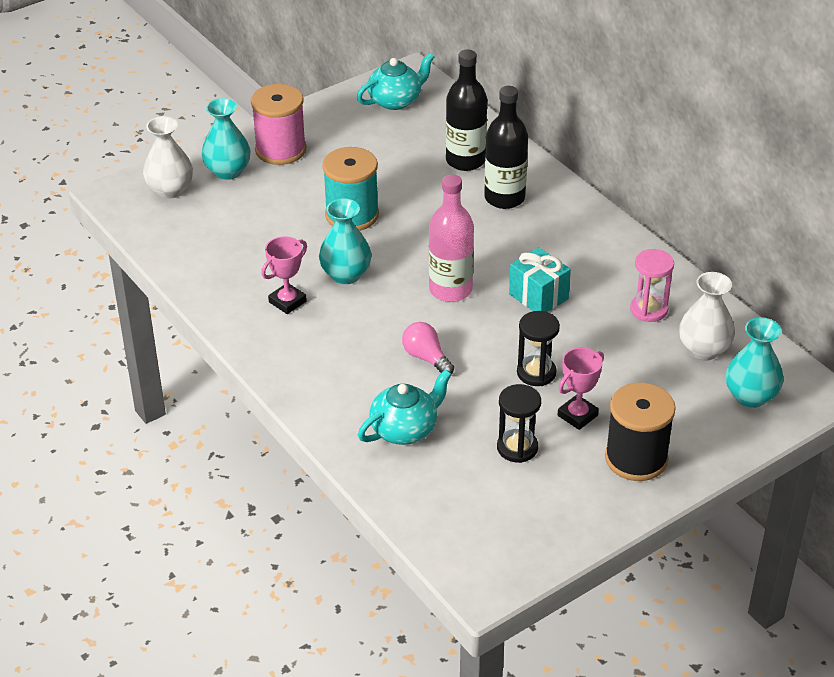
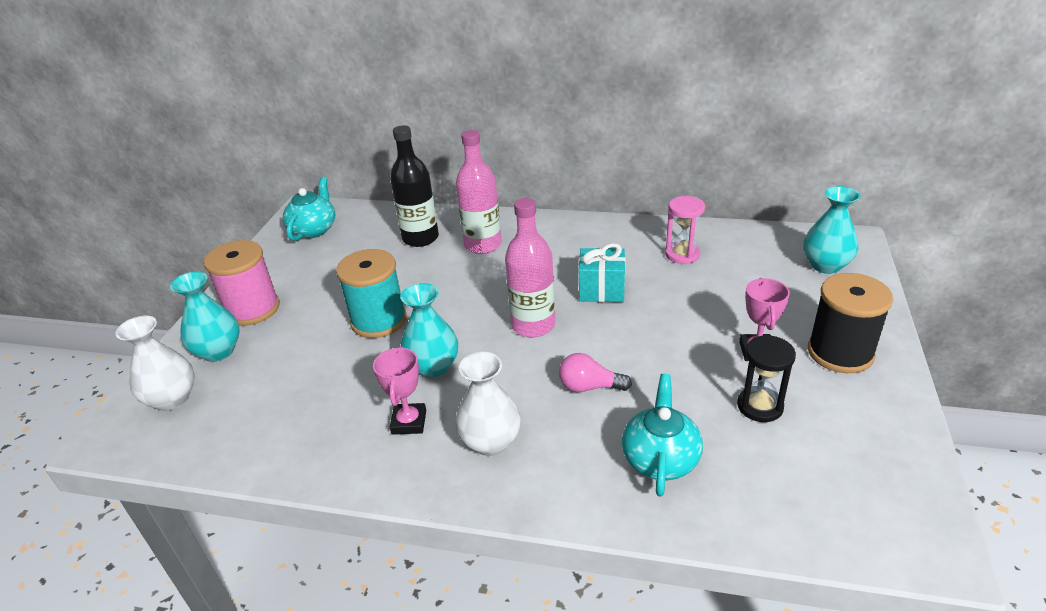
camera: 40 degrees left, 5 degrees down
black bottle [484,86,528,209] -> pink bottle [456,130,502,254]
black hourglass [517,311,560,386] -> none
white vase [679,272,735,361] -> white vase moved to [455,352,521,456]

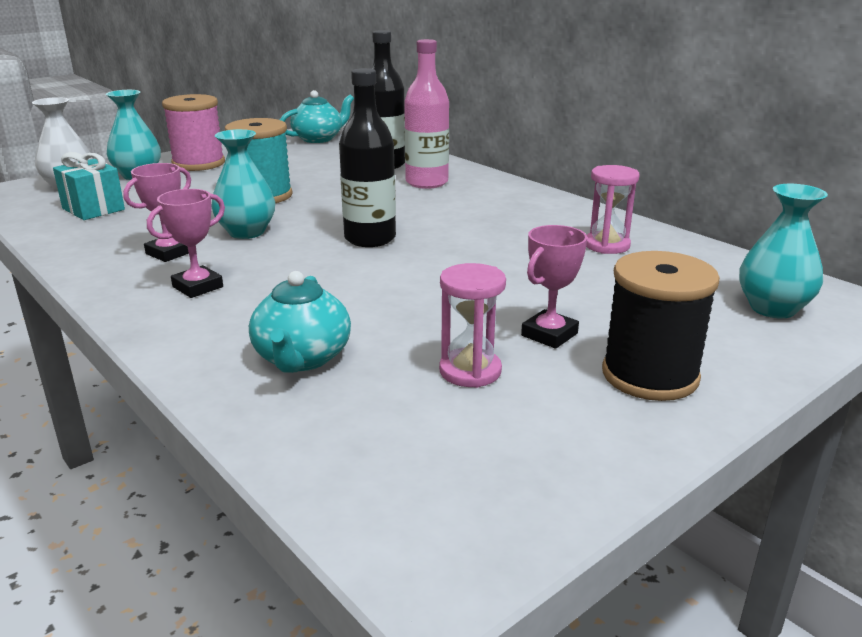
camera: 35 degrees right, 10 degrees down
white vase [455,352,521,456] -> pink trophy [147,189,225,298]
pink bottle [505,198,555,337] -> black bottle [339,68,396,247]
pink light bulb [559,353,632,392] -> none
turquoise gift [579,243,625,302] -> turquoise gift moved to [53,152,125,220]
turquoise teapot [622,374,703,496] -> turquoise teapot turned 135 degrees clockwise [249,271,351,373]
black hourglass [737,335,796,422] -> pink hourglass [439,263,506,388]

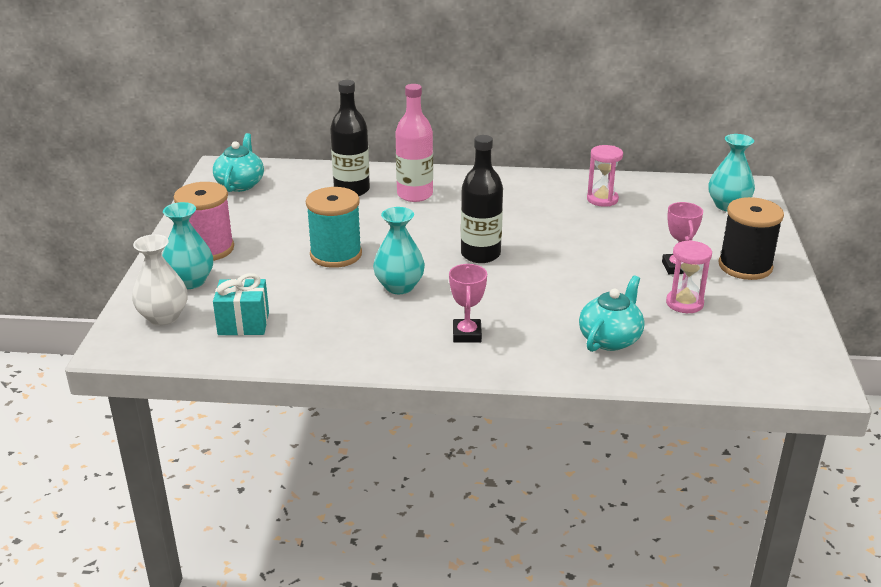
camera: 45 degrees left, 5 degrees up
pink trophy [123,163,191,262] -> none
turquoise teapot [249,271,351,373] -> turquoise teapot turned 105 degrees counterclockwise [579,275,644,352]

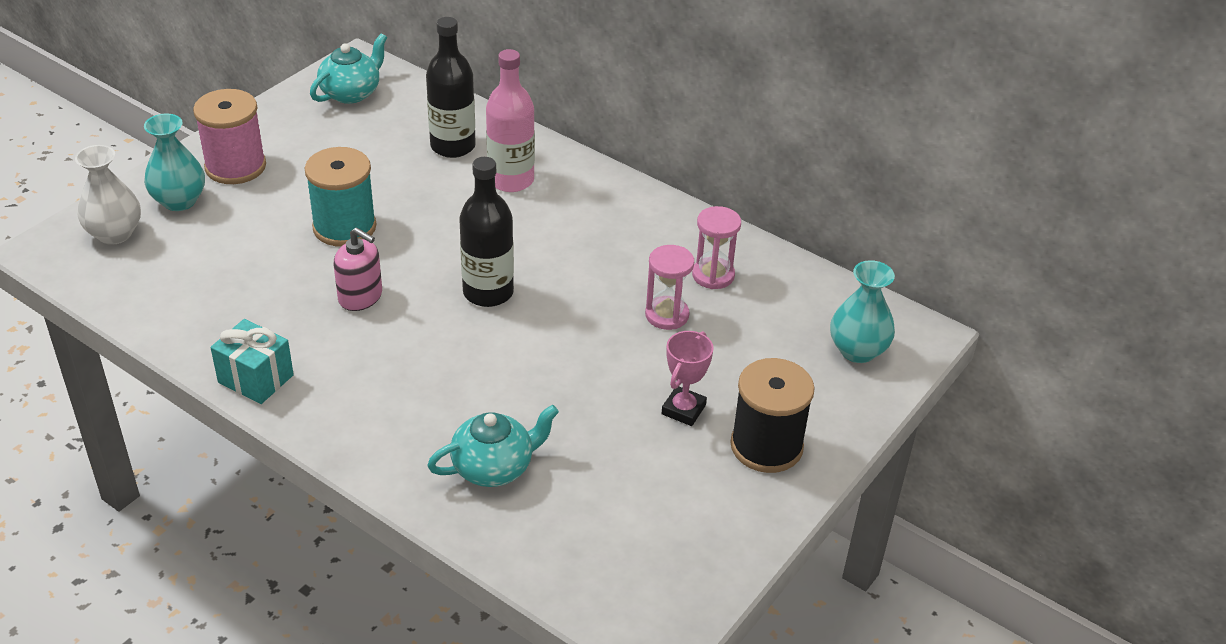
camera: 30 degrees right, 10 degrees up
turquoise gift [213,273,269,335] -> turquoise gift moved to [210,319,294,404]
turquoise vase [373,207,425,294] -> pink soap dispenser [334,227,382,311]
pink trophy [449,264,487,343] -> none
pink hourglass [666,240,712,313] -> pink hourglass moved to [645,245,694,330]

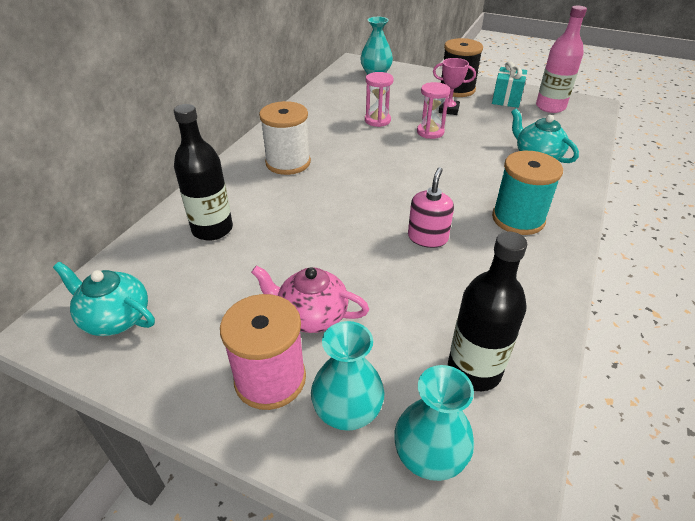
camera: 100 degrees left, 0 degrees up
white vase [75,145,141,245] -> turquoise vase [394,365,474,481]
turquoise gift [210,319,294,404] -> turquoise gift moved to [492,61,527,108]
turquoise spool [305,147,376,247] -> turquoise spool moved to [492,151,563,235]
black bottle [459,157,514,307] -> black bottle moved to [448,231,527,391]
pink bottle [486,49,535,192] -> pink bottle moved to [536,6,587,113]
pink hourglass [692,206,741,289] -> pink hourglass moved to [417,82,450,139]
none -> pink teapot [251,265,369,333]
none -> white spool [259,101,311,175]

